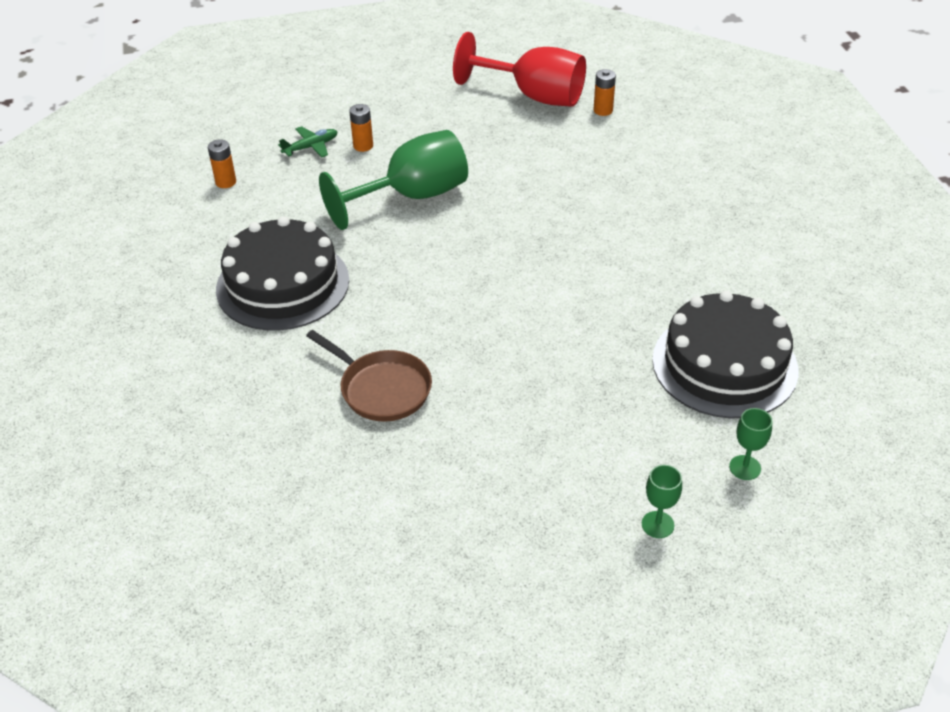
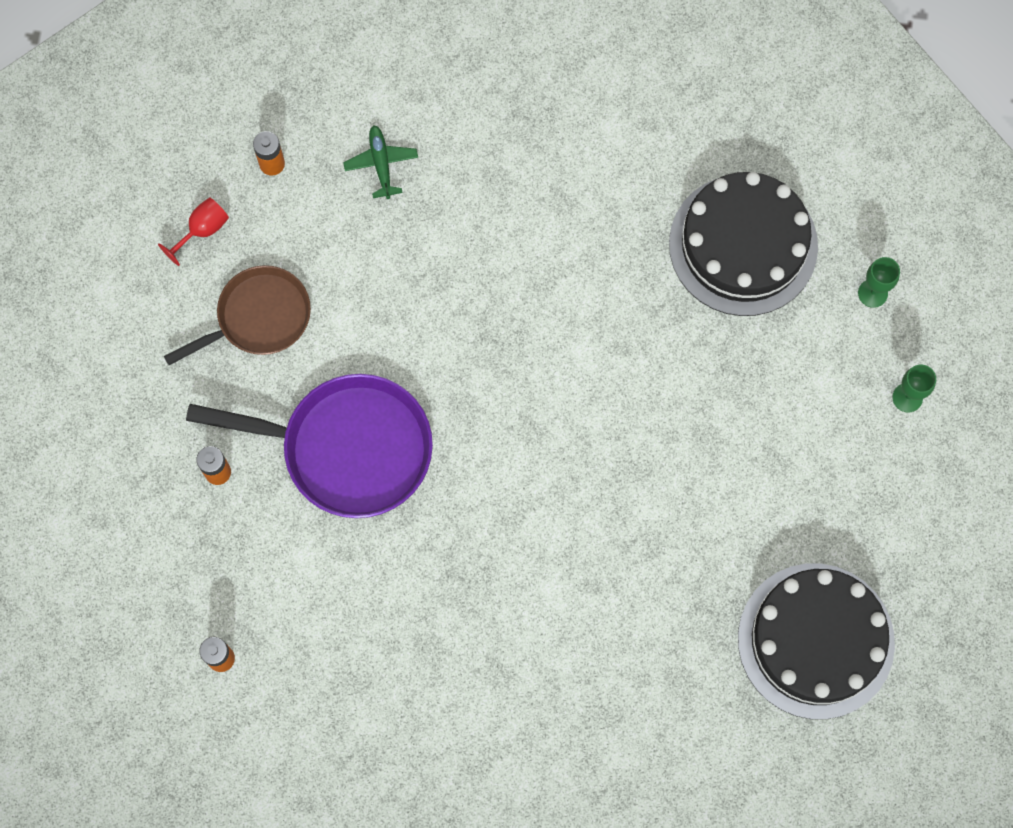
camera: 70 degrees left, 30 degrees up
black cake [216,216,349,331] -> black cake moved to [738,564,895,719]
green plane [278,126,338,158] -> green plane moved to [343,125,418,199]
brown pan [306,330,432,422] -> brown pan moved to [164,265,311,365]
green goblet [319,130,468,230] -> purple pan [186,374,433,518]
red goblet [453,32,586,107] -> red goblet [158,197,229,266], size x0.42

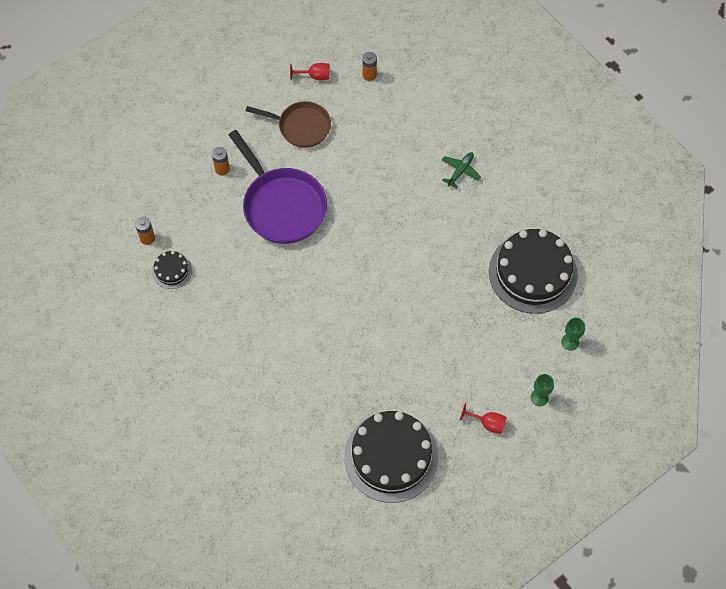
camera: 45 degrees right, 10 degrees down
green plane [343,125,418,199] -> green plane moved to [442,152,481,189]
none -> black cake [152,251,192,289]
none -> red goblet [460,403,507,434]

